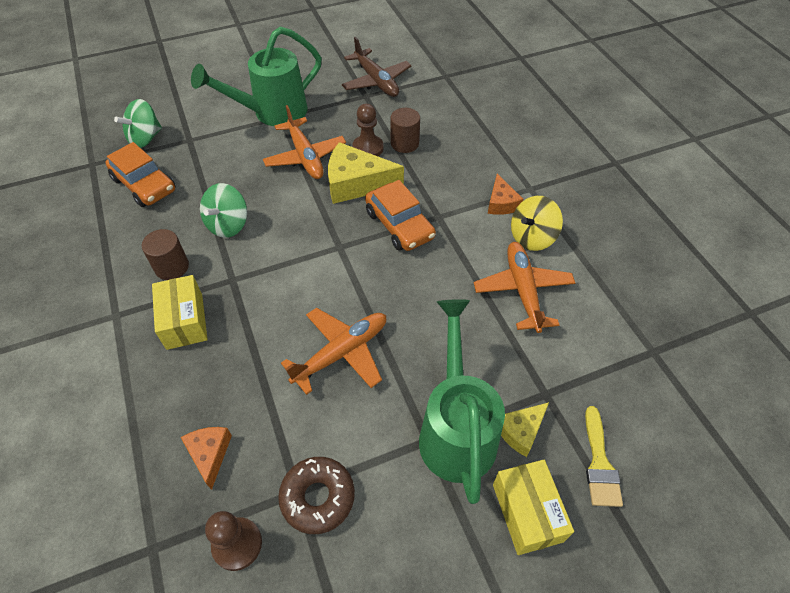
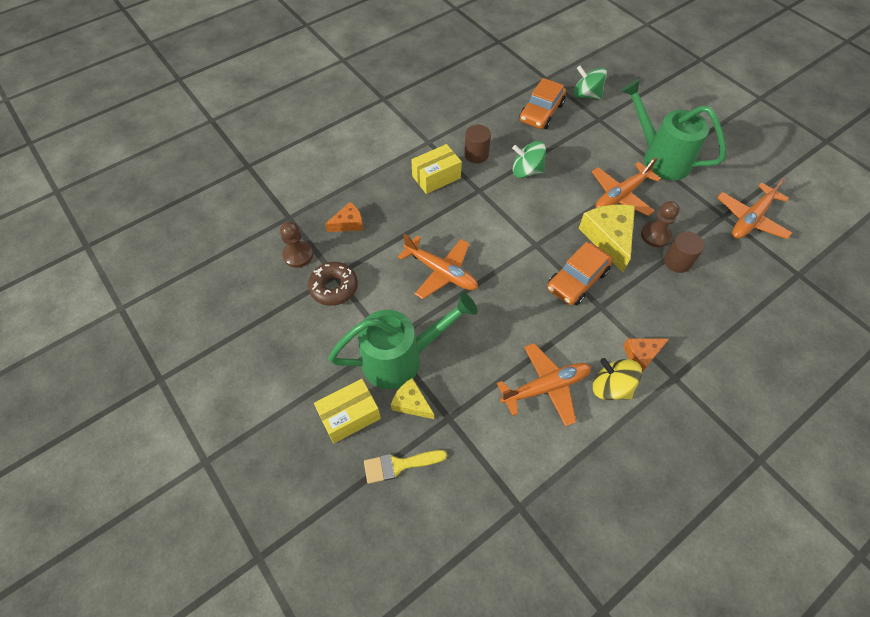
camera: 75 degrees right, 5 degrees up
brown plane [342,37,411,97] -> orange plane [717,178,792,239]

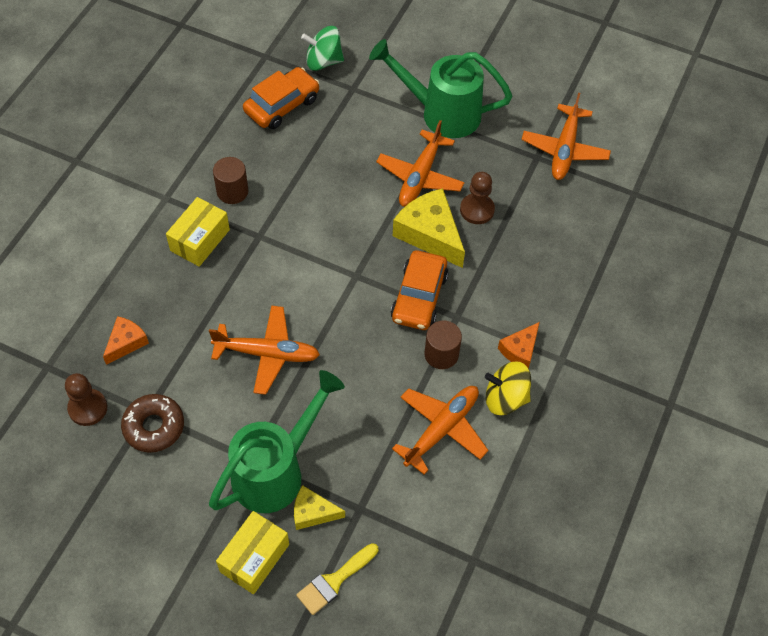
camera: 30 degrees left, 0 degrees up
green spinning top [512,141,546,178] -> none
orange car [519,78,566,129] -> orange car turned 135 degrees counterclockwise [243,67,319,129]
brown cylinder [664,231,705,273] -> brown cylinder moved to [425,321,462,369]

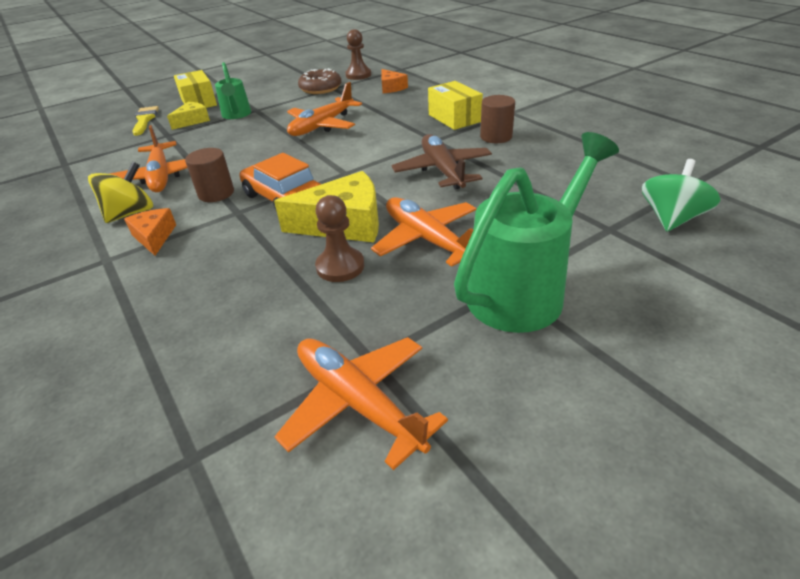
camera: 125 degrees right, 20 degrees down
green watering can [209,370,345,513] -> green watering can [215,62,251,119], size x0.57
orange car [243,67,319,129] -> none
none -> brown plane [392,134,492,190]

